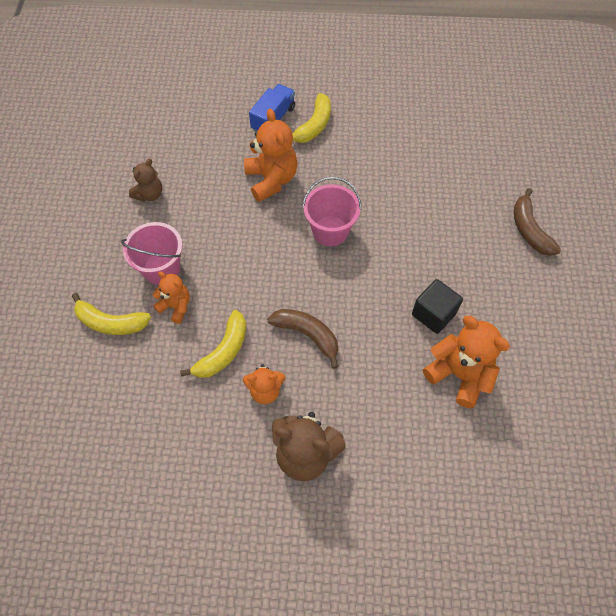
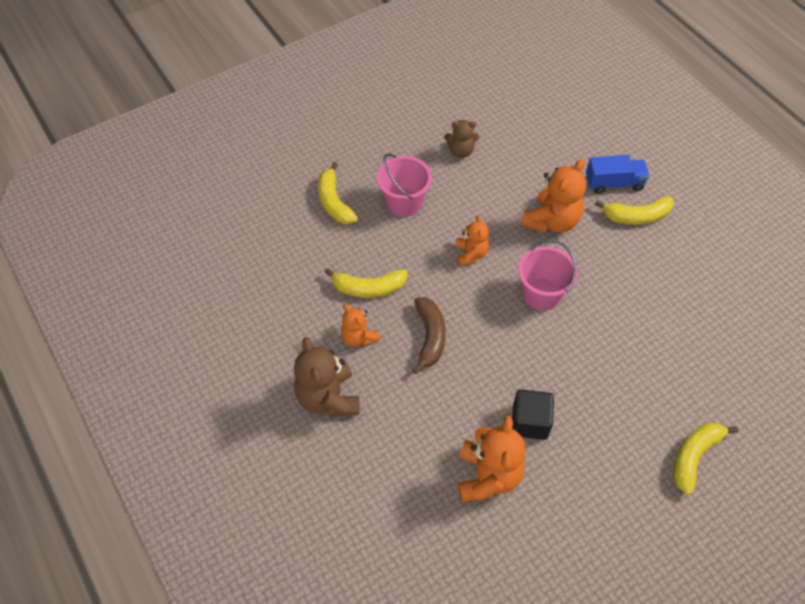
camera: 55 degrees right, 5 degrees down
orange teddy bear [153,272,190,324] -> orange teddy bear moved to [455,215,489,266]
brown banana [514,188,561,256] -> yellow banana [674,423,738,495]

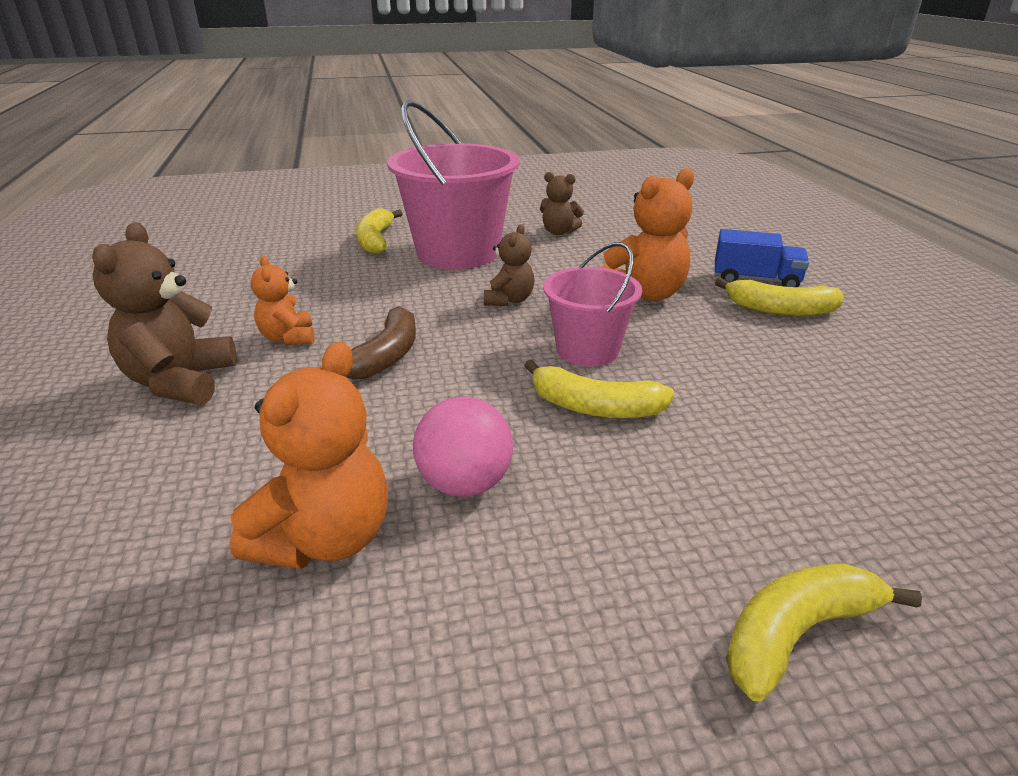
camera: 20 degrees right, 25 degrees down
yellow banana [325,268,408,298] -> yellow banana moved to [524,360,674,418]
pink bucket [377,154,432,217] -> pink bucket [387,100,520,269], size x1.73
orange teddy bear [455,215,489,266] -> brown teddy bear [484,224,534,306]
black cube [512,389,554,440] -> pink ball [413,396,513,497]

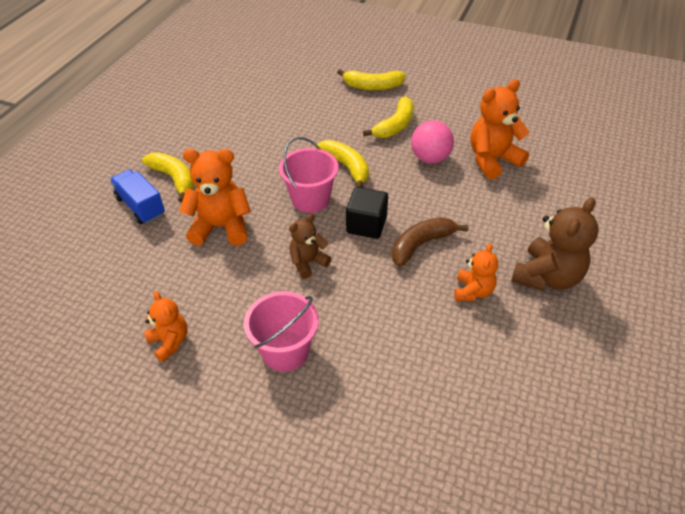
camera: 145 degrees left, 15 degrees up
yellow banana [356,208,403,254] -> yellow banana moved to [363,97,414,138]
pink bucket [387,100,520,269] -> pink bucket [244,291,319,372], size x0.58
brown teddy bear [540,172,584,235] -> orange teddy bear [144,291,188,362]
none -> black cube [346,187,388,239]

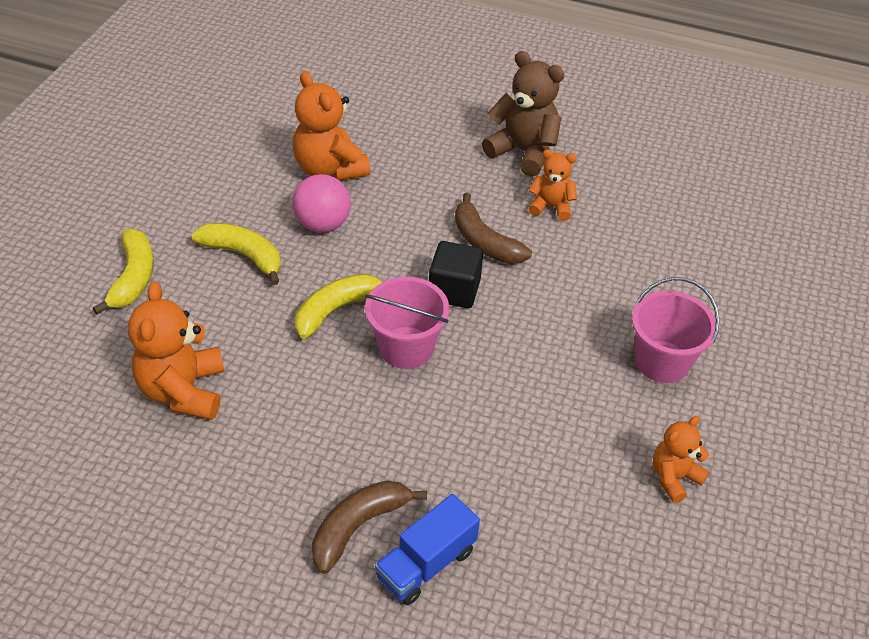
camera: 95 degrees left, 0 degrees up
yellow banana [142,152,194,202] -> brown banana [312,481,427,574]
orange teddy bear [179,149,251,246] -> orange teddy bear moved to [128,281,224,420]
brown teddy bear [289,214,332,279] -> none

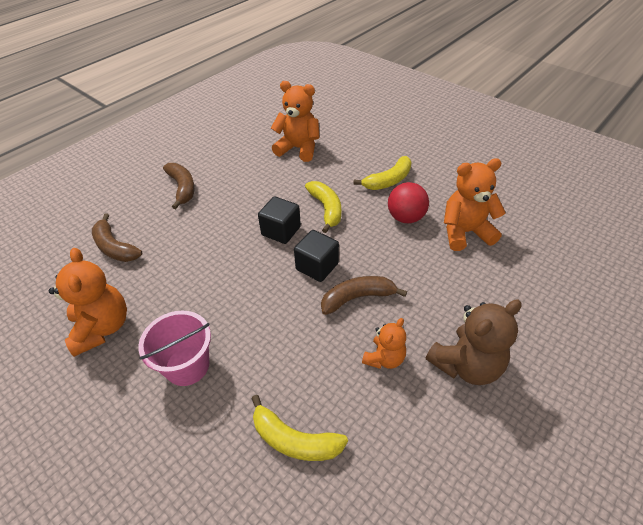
camera: 115 degrees right, 0 degrees up
yellow banana [93,229,154,314] -> yellow banana moved to [251,395,348,461]
pink ball [292,174,351,233] -> red ball [388,182,429,223]
pink bucket [365,277,449,369] -> black cube [258,196,301,244]
blue truck [375,494,480,605] -> none
orange teddy bear [653,416,710,503] -> orange teddy bear [49,248,127,357], size x1.68
none -> brown banana [92,214,142,262]

